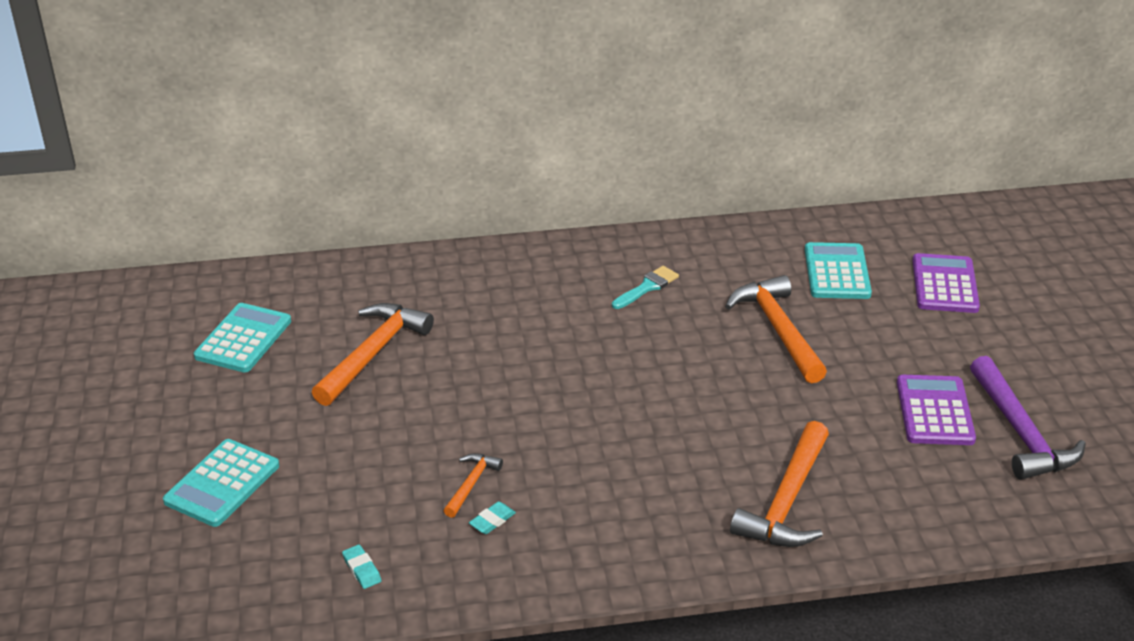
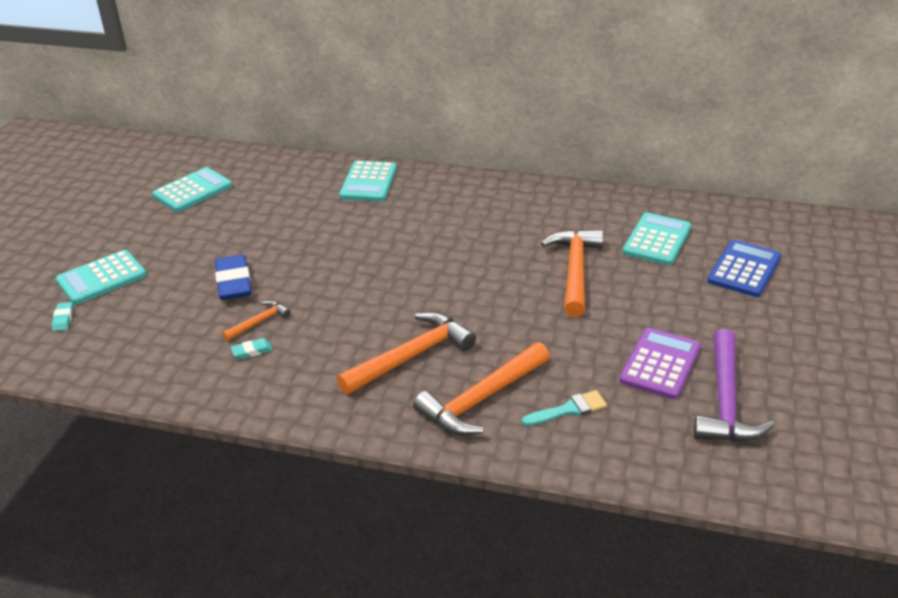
camera: 25 degrees right, 0 degrees up
orange hammer [312,303,434,406] -> orange hammer moved to [337,312,476,395]
turquoise eraser [342,545,381,589] -> turquoise eraser moved to [52,302,73,331]
turquoise brush [612,266,679,309] -> turquoise brush moved to [521,390,607,426]
purple calculator [913,253,980,313] -> blue calculator [707,240,781,297]
none -> blue eraser [215,255,252,300]
none -> turquoise calculator [339,161,397,201]

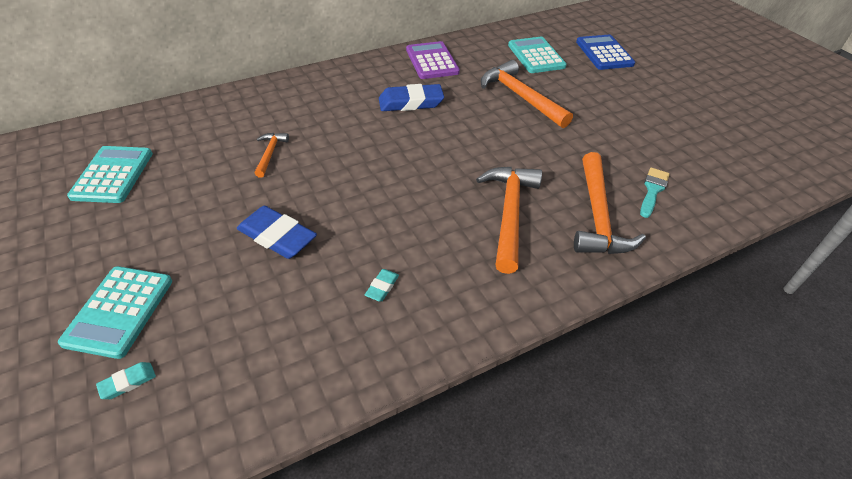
camera: 45 degrees left, 10 degrees up
turquoise eraser [52,302,73,331] -> turquoise eraser turned 75 degrees counterclockwise [96,362,156,399]
orange hammer [222,300,291,341] -> orange hammer moved to [254,133,289,178]
turquoise calculator [339,161,397,201] -> none
purple calculator [619,328,701,399] -> purple calculator moved to [406,41,460,79]
purple hammer [694,329,775,442] -> none
none -> blue eraser [379,84,444,111]

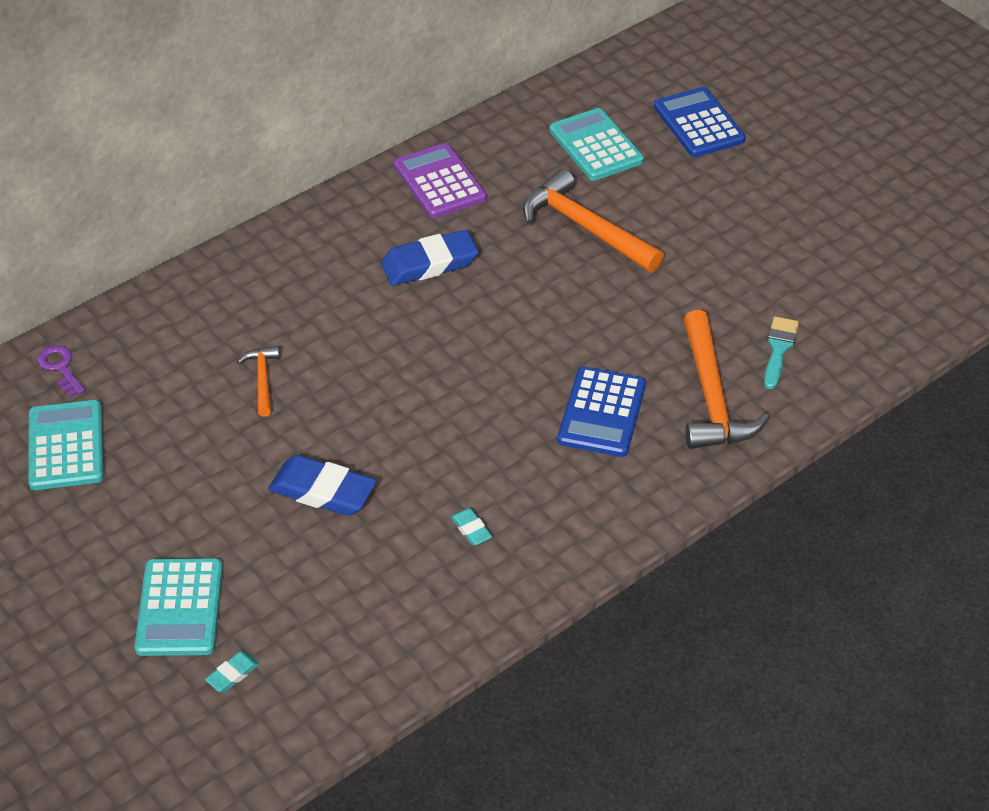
camera: 10 degrees left, 0 degrees up
turquoise eraser [365,269,399,301] -> turquoise eraser turned 45 degrees counterclockwise [451,508,492,546]
orange hammer [476,167,542,274] -> blue calculator [557,367,646,457]
none -> purple key [38,345,85,397]

